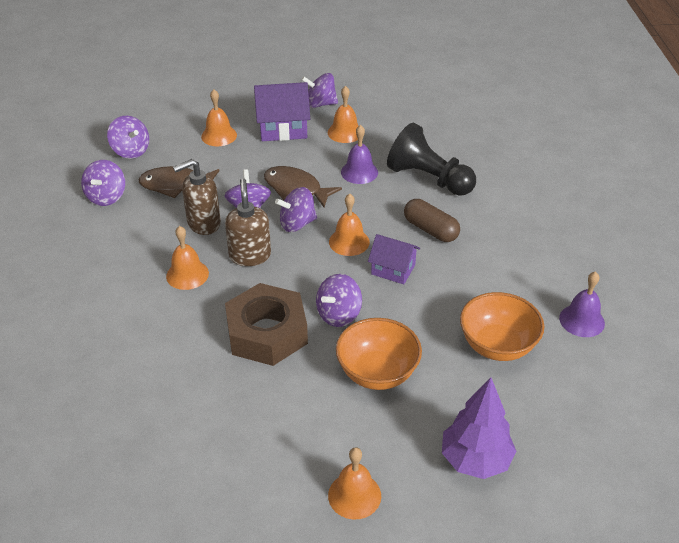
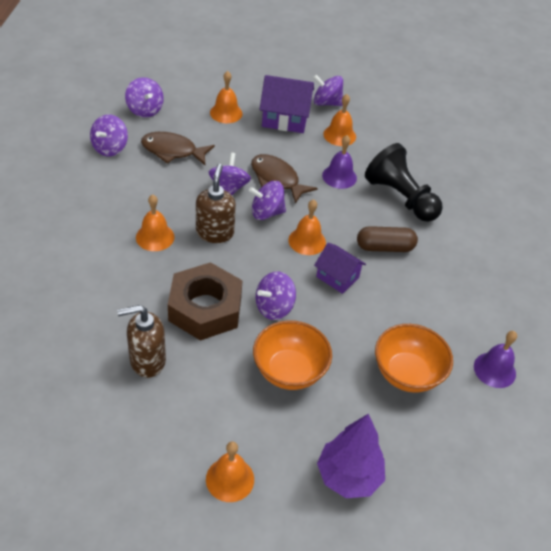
camera: 10 degrees right, 5 degrees up
brown soap dispenser [173,159,221,235] -> brown soap dispenser moved to [117,305,166,378]
brown capsule [404,199,460,242] -> brown capsule turned 60 degrees counterclockwise [357,226,418,252]

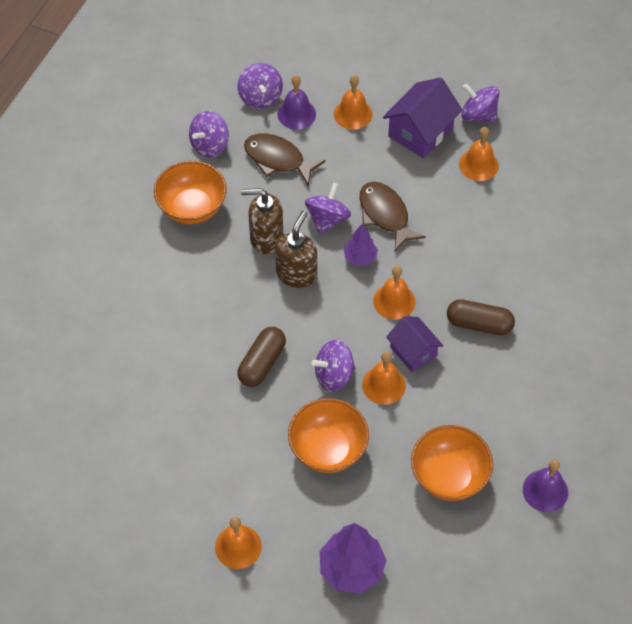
camera: 20 degrees right, 10 degrees up
brown soap dispenser [117,305,166,378] -> brown soap dispenser moved to [241,188,283,254]
orange bell [136,194,174,251] -> orange bell moved to [362,351,406,405]
brown nut [168,262,242,341] -> brown capsule [237,327,286,387]
purple spinning top [249,181,286,220] -> purple tree [344,224,378,266]
purple house [260,75,314,133] -> purple house turned 75 degrees counterclockwise [383,77,462,158]
purple bell [322,135,357,189] -> purple bell moved to [277,75,316,130]
black pawn [365,143,443,222] -> none
none -> orange bowl [154,161,227,224]

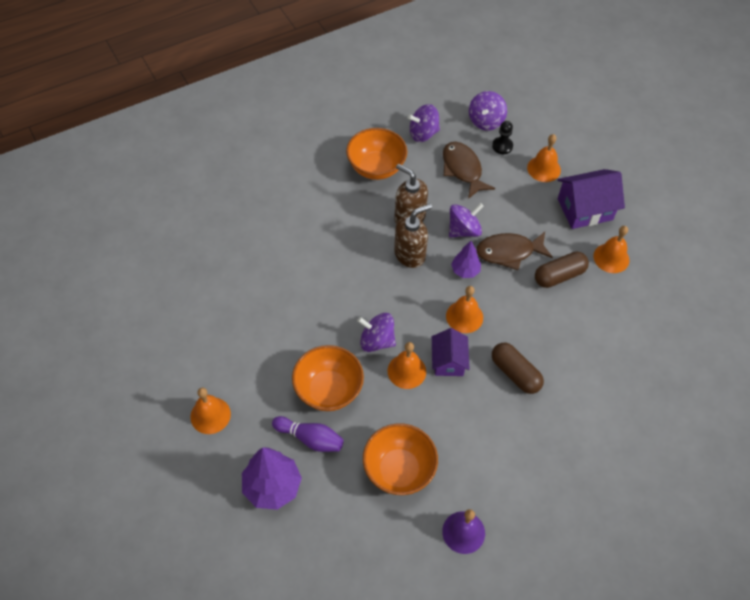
camera: 35 degrees right, 0 degrees up
brown capsule [237,327,286,387] -> brown capsule moved to [535,252,589,288]
purple bell [277,75,316,130] -> black pawn [492,121,513,154]
brown fish [360,182,426,252] -> brown fish turned 105 degrees counterclockwise [476,232,553,270]
purple spinning top [461,84,499,123] -> none
none -> purple bowling pin [272,416,344,452]

